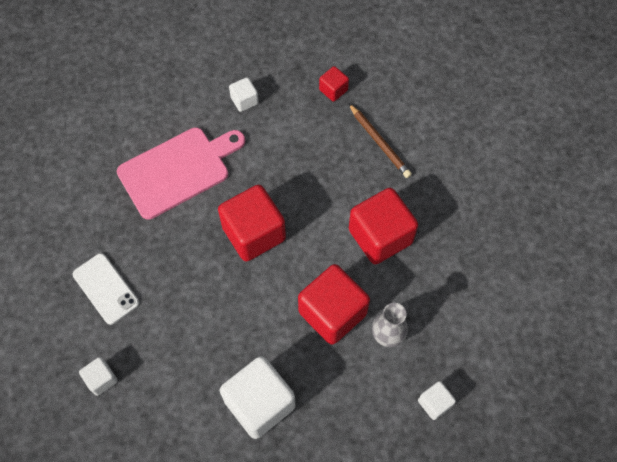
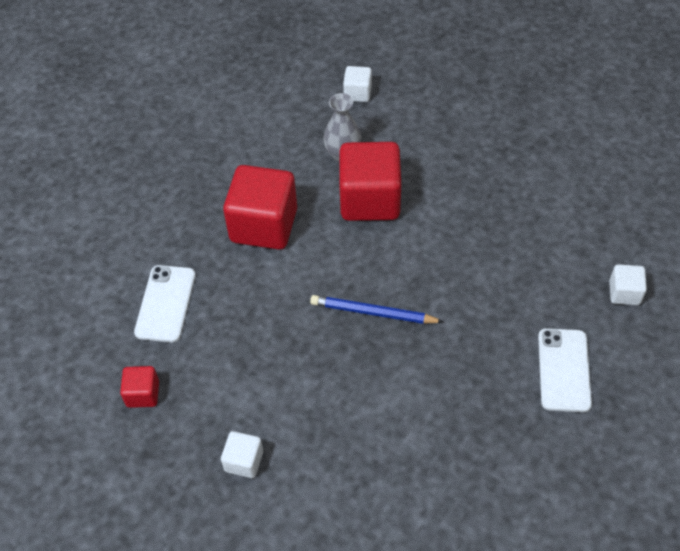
camera: 135 degrees left, 10 degrees down
pink cutting board [117,127,245,220] -> none
red cube [218,185,286,261] -> blue pencil [310,295,444,324]
white cube [220,356,295,439] -> none
brown pencil [349,104,412,178] -> white phone [134,265,196,342]

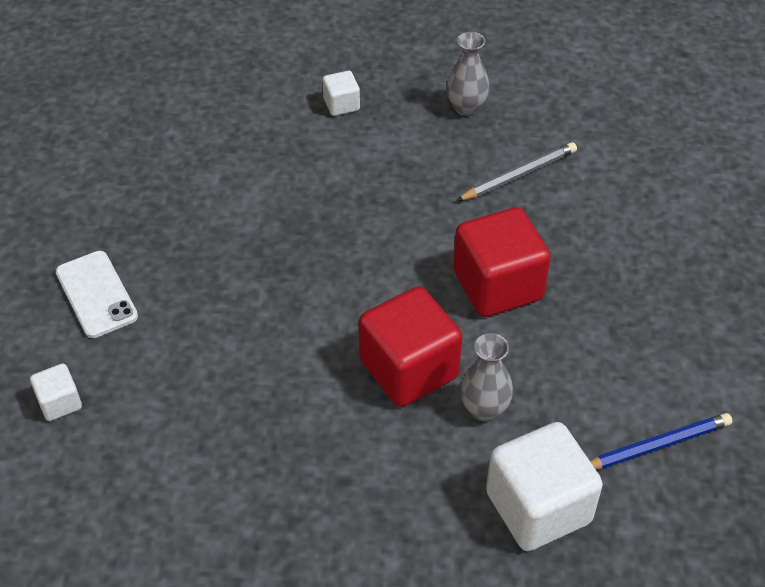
camera: 145 degrees right, 5 degrees down
red cube [120,366,159,408] -> grey vase [446,32,490,116]
white phone [134,265,196,342] -> grey pencil [456,142,577,201]
blue pencil [310,295,444,324] -> blue pencil moved to [590,413,732,469]
white cube [343,66,372,102] -> white cube [486,422,603,551], size x2.08

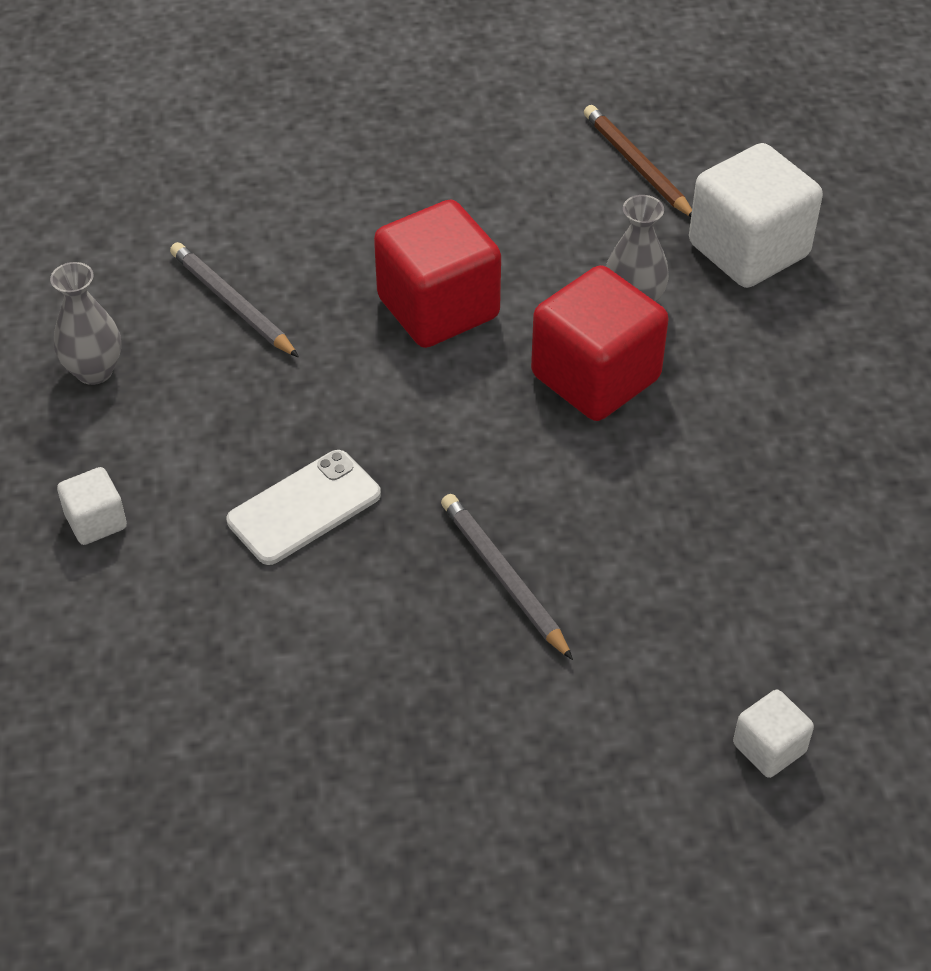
camera: 100 degrees left, 0 degrees up
white phone [56,251,138,338] -> white phone moved to [227,450,381,565]
blue pencil [590,413,732,469] -> brown pencil [584,105,692,217]
none -> grey pencil [441,494,573,660]

